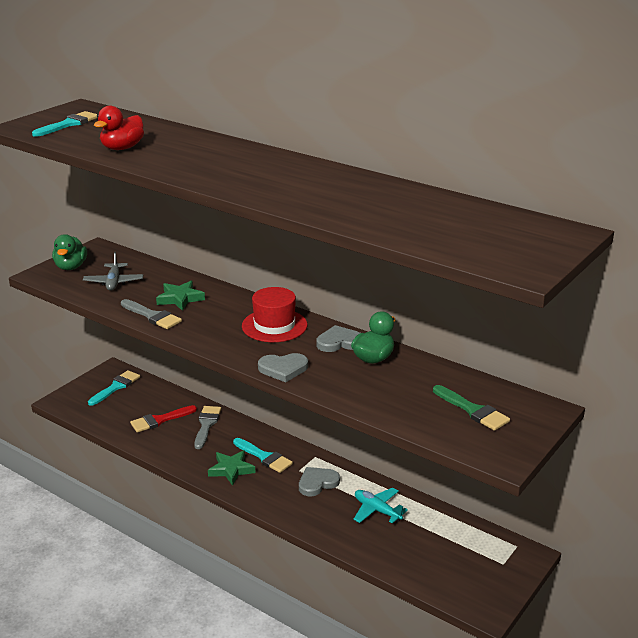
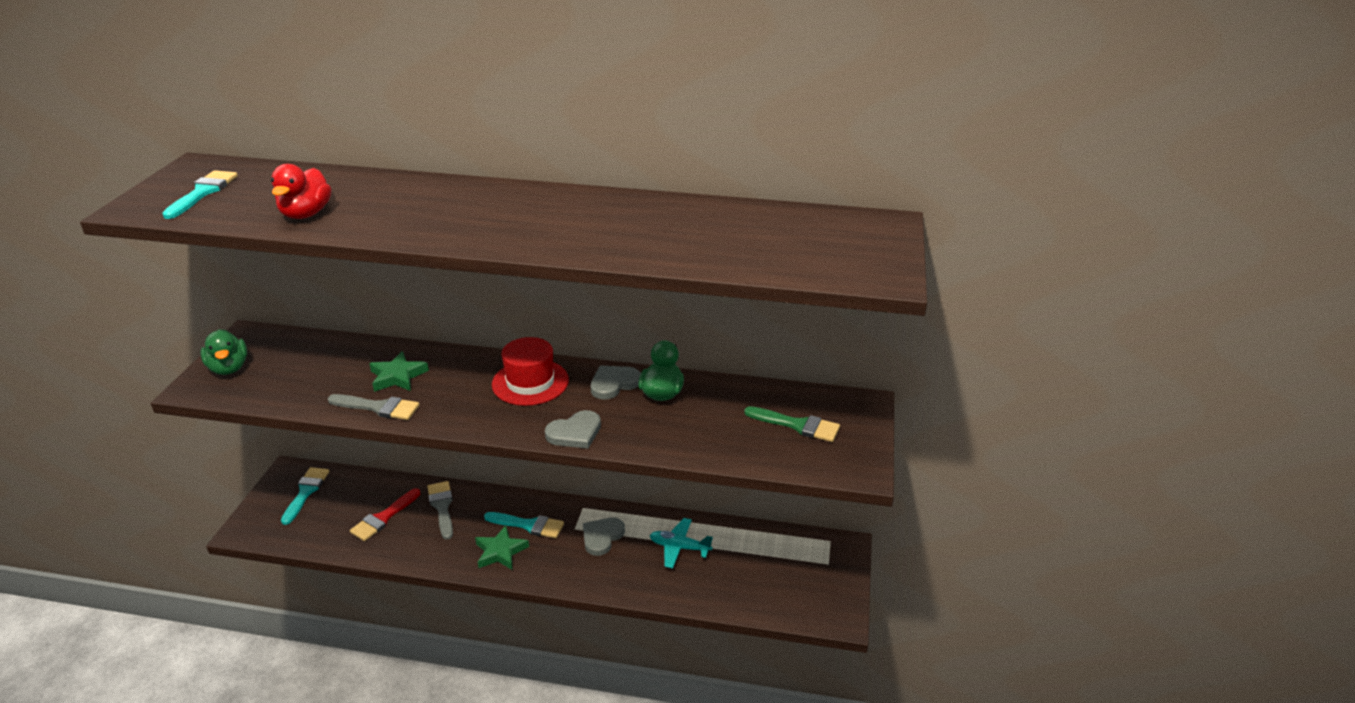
camera: 25 degrees left, 5 degrees up
grey plane [83,252,143,291] -> none

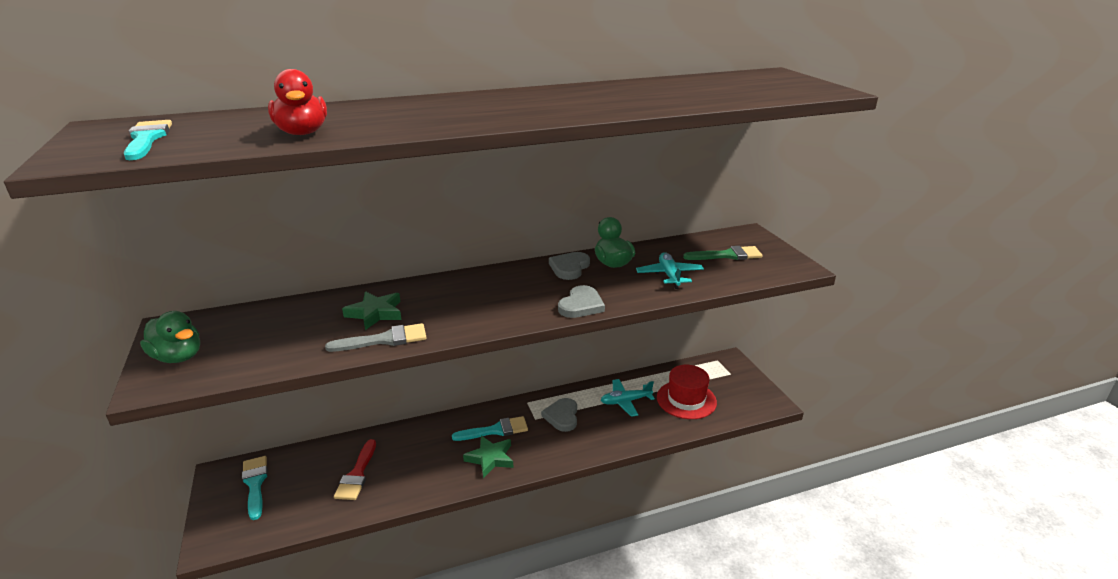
camera: 30 degrees left, 5 degrees down
grey brush [427,481,453,540] -> none
red hat [492,337,569,406] -> red hat moved to [657,365,717,419]
none -> turquoise plane [636,252,704,289]

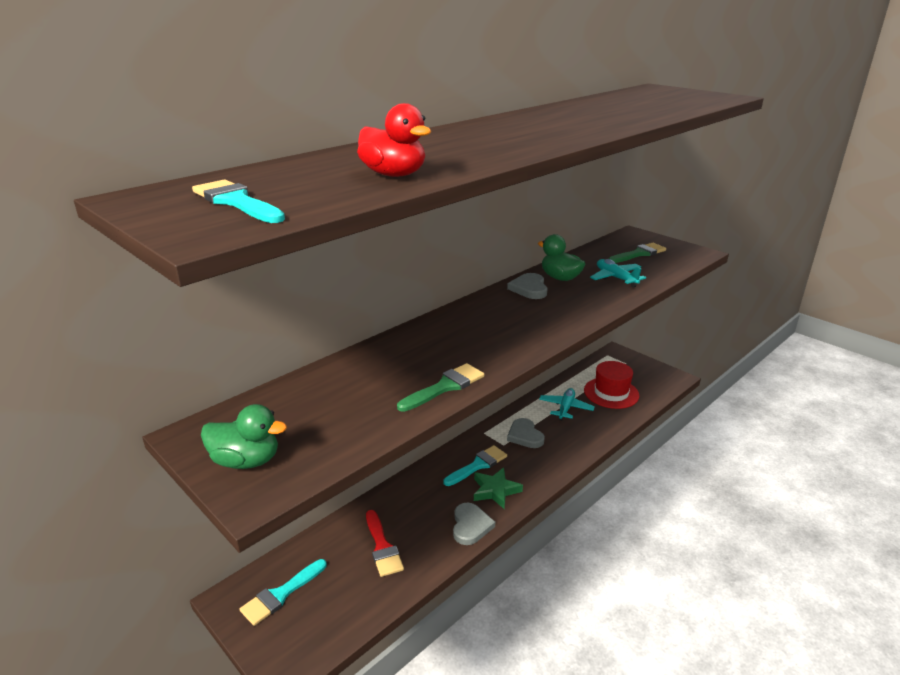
camera: 25 degrees left, 0 degrees up
turquoise brush [242,456,268,520] -> turquoise brush turned 90 degrees counterclockwise [240,559,327,626]
grey brush [325,323,426,352] -> green brush [397,363,484,412]
green star [342,291,401,330] -> none
grey heart [558,285,605,318] -> grey heart moved to [453,503,495,545]
turquoise plane [601,379,655,417] -> turquoise plane turned 150 degrees clockwise [539,388,595,421]

